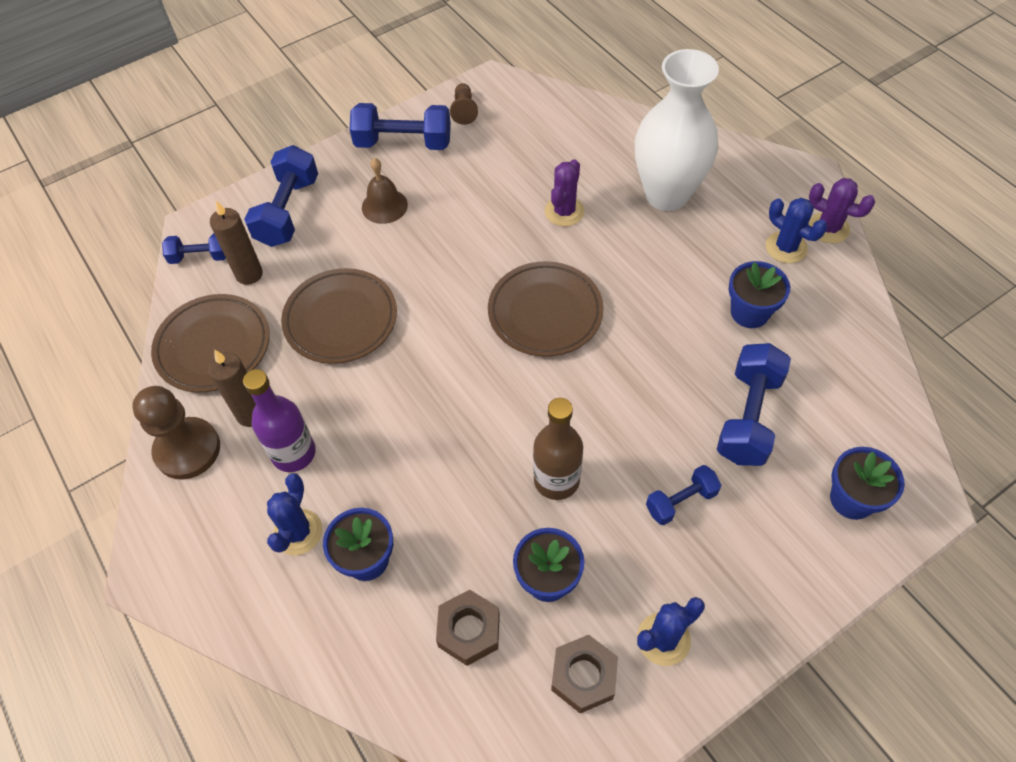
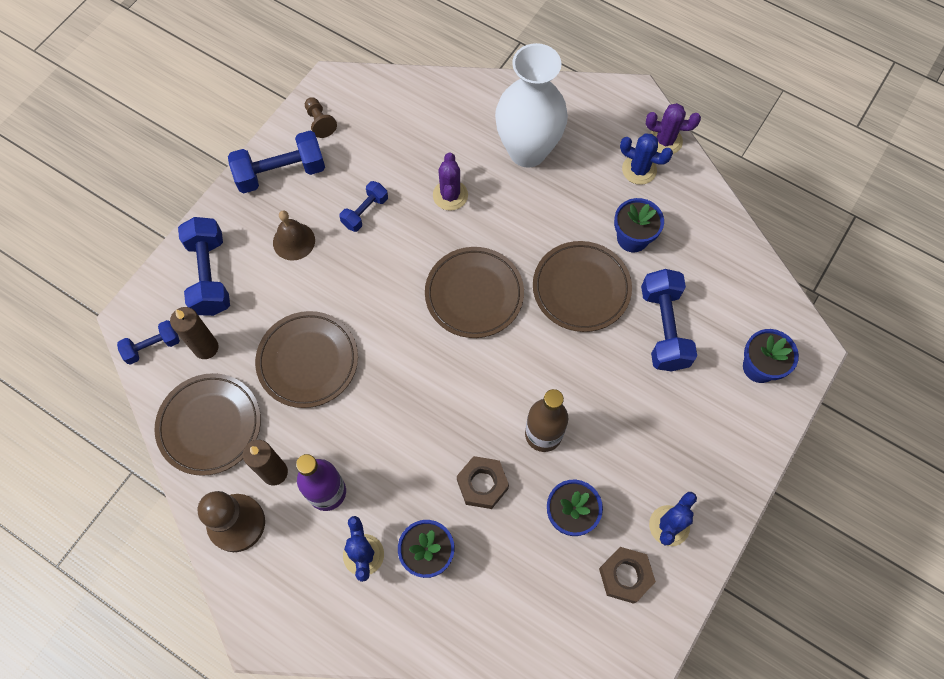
camera: 25 degrees left, 10 degrees up
brown nut [436,590,500,666] -> brown nut moved to [457,456,509,509]
blue dumbbell [646,465,721,525] -> blue dumbbell moved to [339,181,388,232]
none -> brown plate [533,241,632,332]

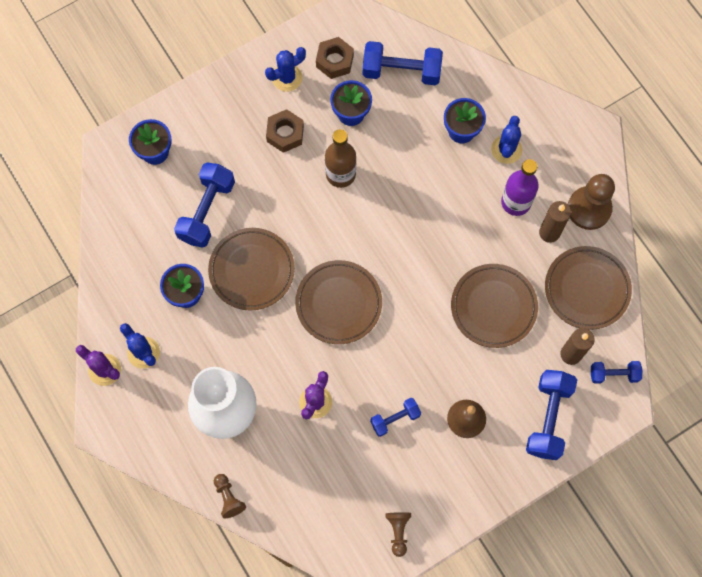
camera: 155 degrees left, 5 degrees up
blue dumbbell [228,131,325,193] -> blue dumbbell moved to [363,41,443,85]
brown nut [457,456,509,509] -> brown nut moved to [266,109,304,153]
none -> brown pawn [214,474,246,519]

